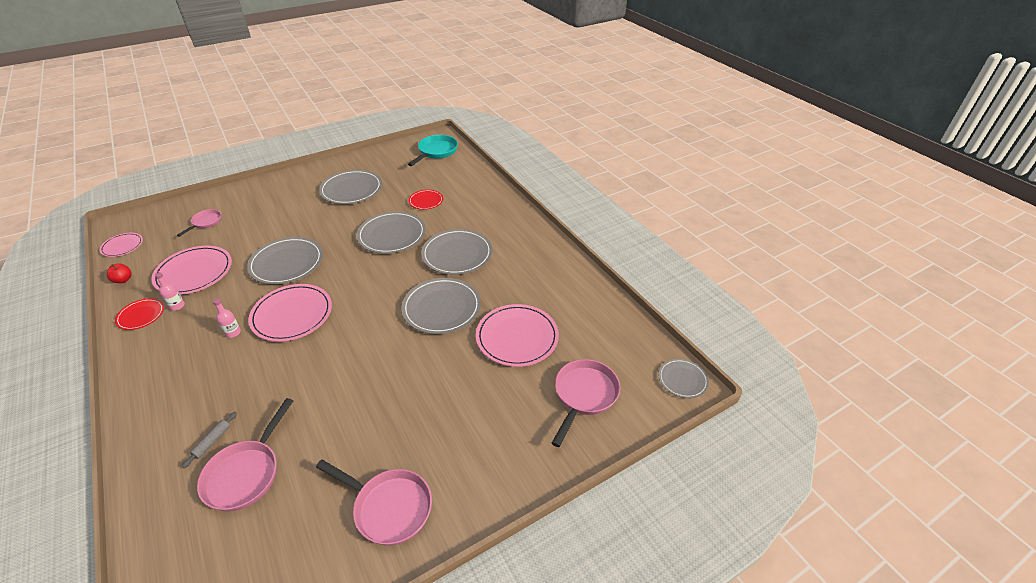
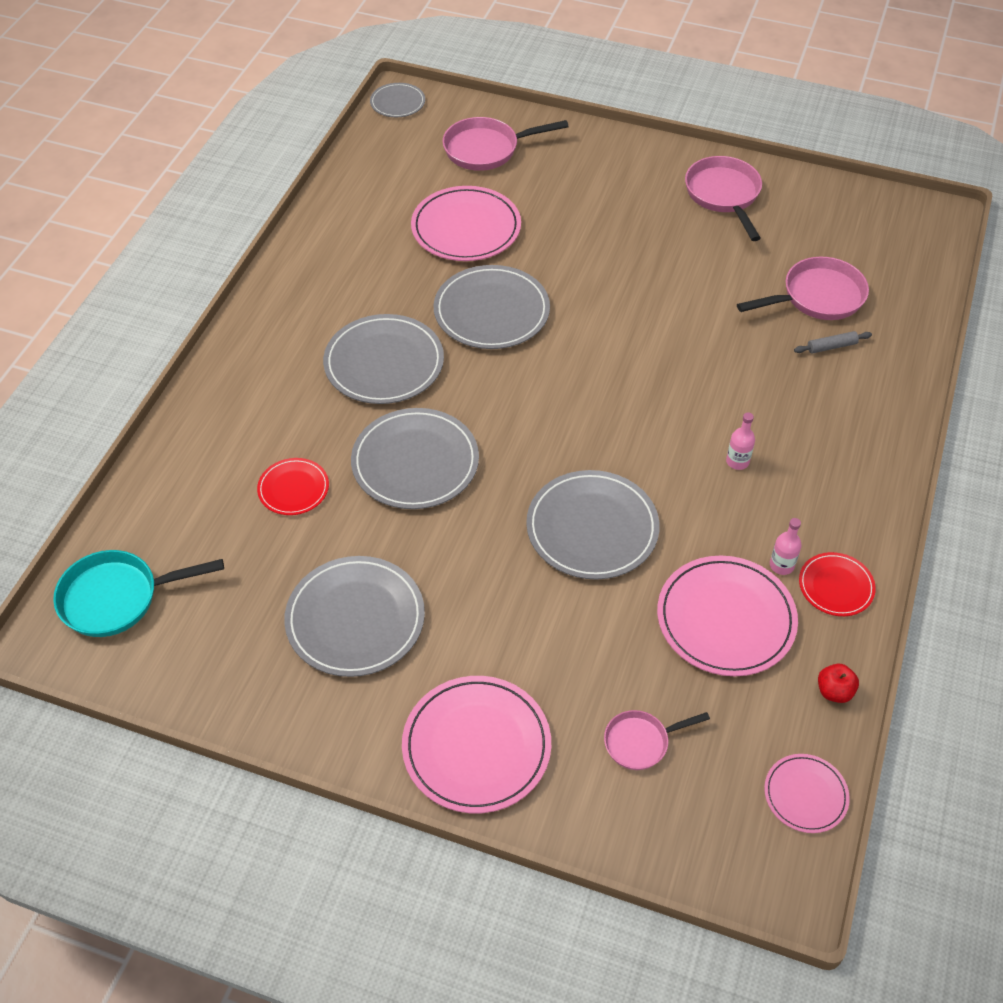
camera: 130 degrees left, 10 degrees up
pink plate [248,284,332,342] -> pink plate moved to [402,676,551,813]

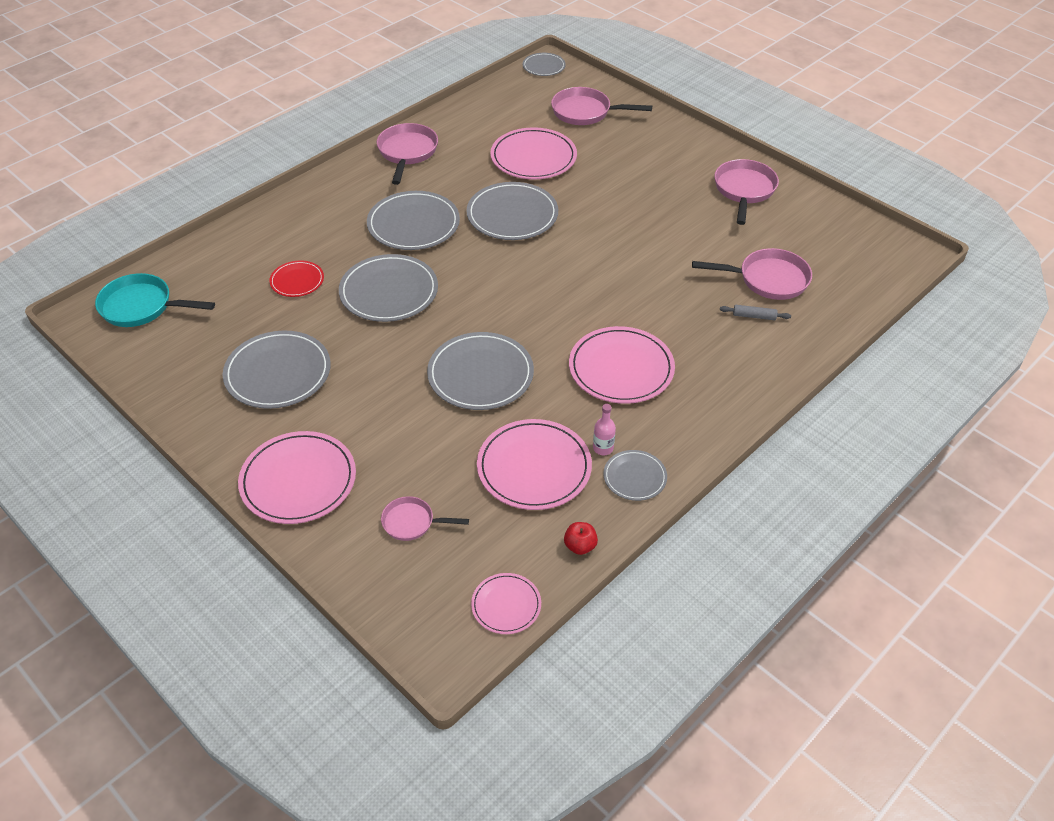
camera: 25 degrees right, 5 degrees down
pink bottle [726,412,755,470] -> pink plate [569,326,675,404]
red plate [799,552,876,616] -> grey plate [603,450,667,501]
none -> pink pan [377,123,438,185]

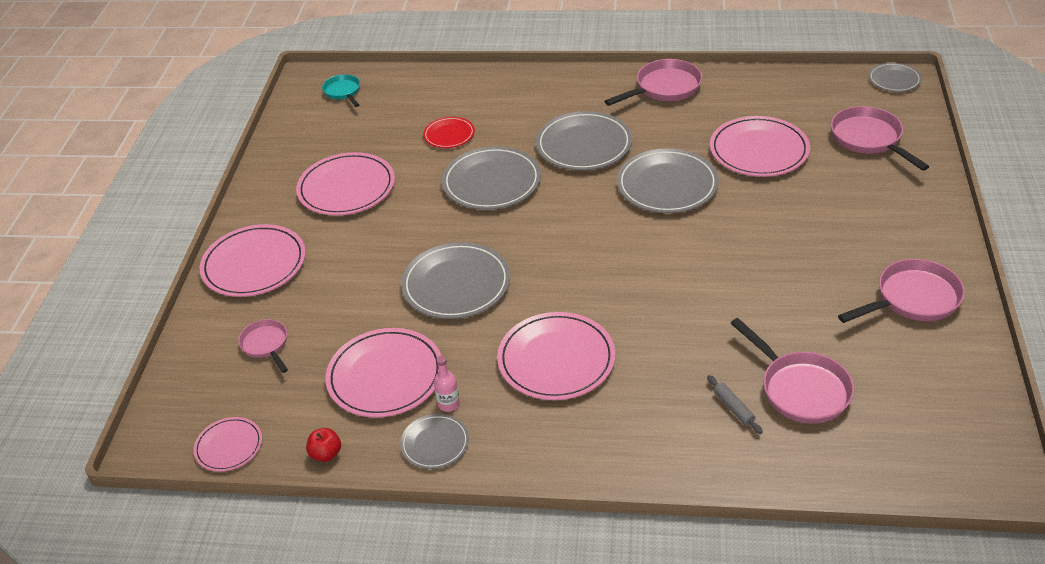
camera: 55 degrees right, 5 degrees down
turquoise pan [95,273,215,327] -> turquoise pan [322,74,360,107], size x0.60
grey plate [223,331,331,409] -> pink plate [296,152,395,216]

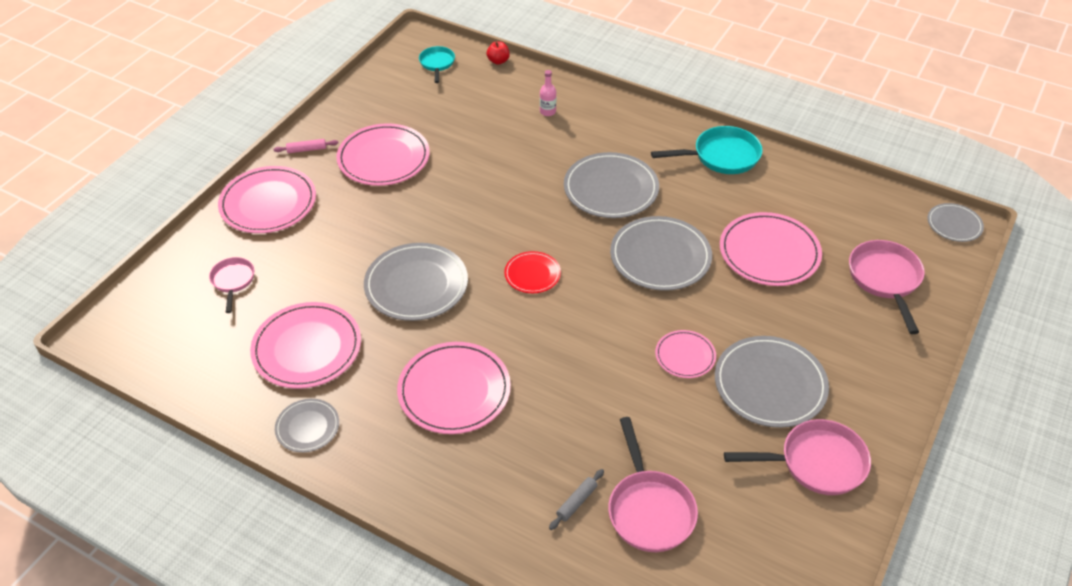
camera: 20 degrees right, 5 degrees up
pink plate [194,417,262,472] -> pink plate moved to [655,330,716,378]
red apple [306,428,341,462] -> red apple moved to [487,41,510,65]
red plate [423,117,475,148] -> red plate moved to [504,251,561,293]
pink bottle [434,356,460,412] -> pink bottle moved to [540,70,556,116]
grey plate [442,146,541,210] -> grey plate moved to [715,336,829,428]
pink pan [604,59,702,106] -> turquoise pan [651,126,763,174]
grey rolling pin [707,375,763,434] -> grey rolling pin turned 45 degrees clockwise [549,469,604,530]
none -> pink rolling pin [274,139,338,153]

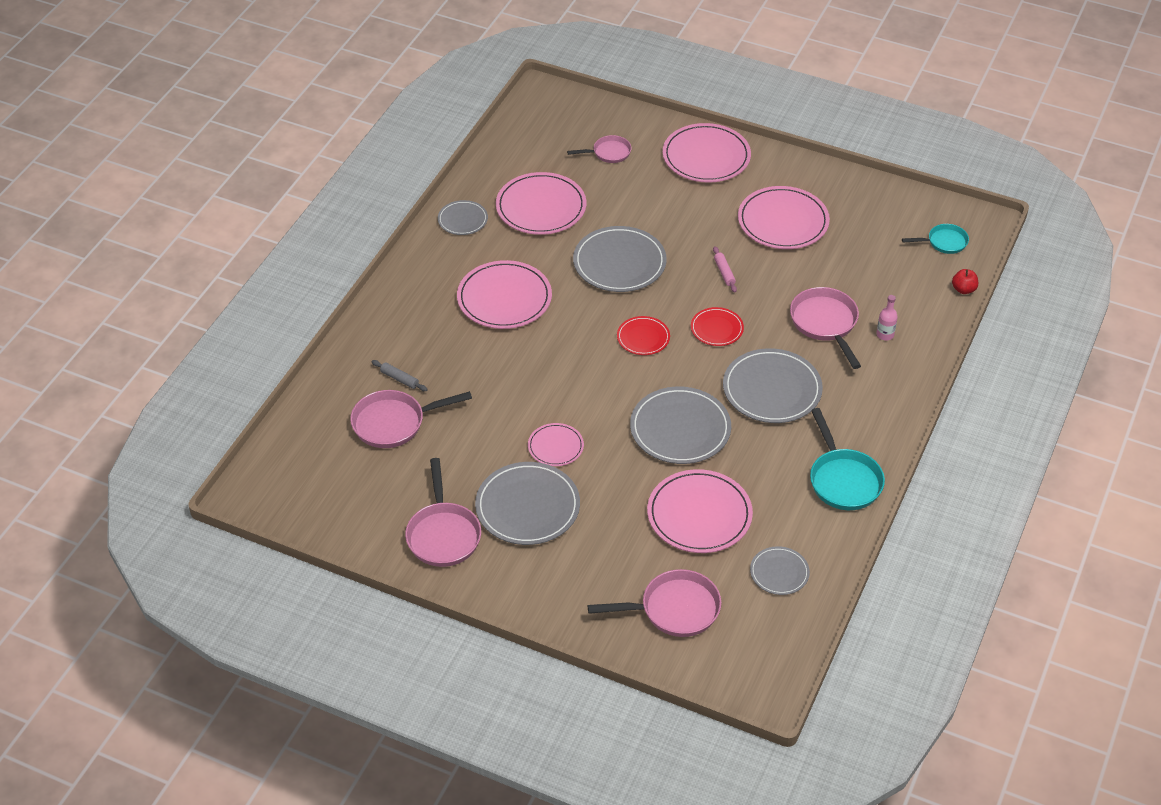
camera: 85 degrees right, 0 degrees up
pink rolling pin [274,139,338,153] -> pink rolling pin moved to [713,246,737,292]
grey plate [928,203,984,242] -> grey plate moved to [750,546,810,595]
none -> red plate [691,307,744,346]
none -> pink pan [790,287,861,369]

